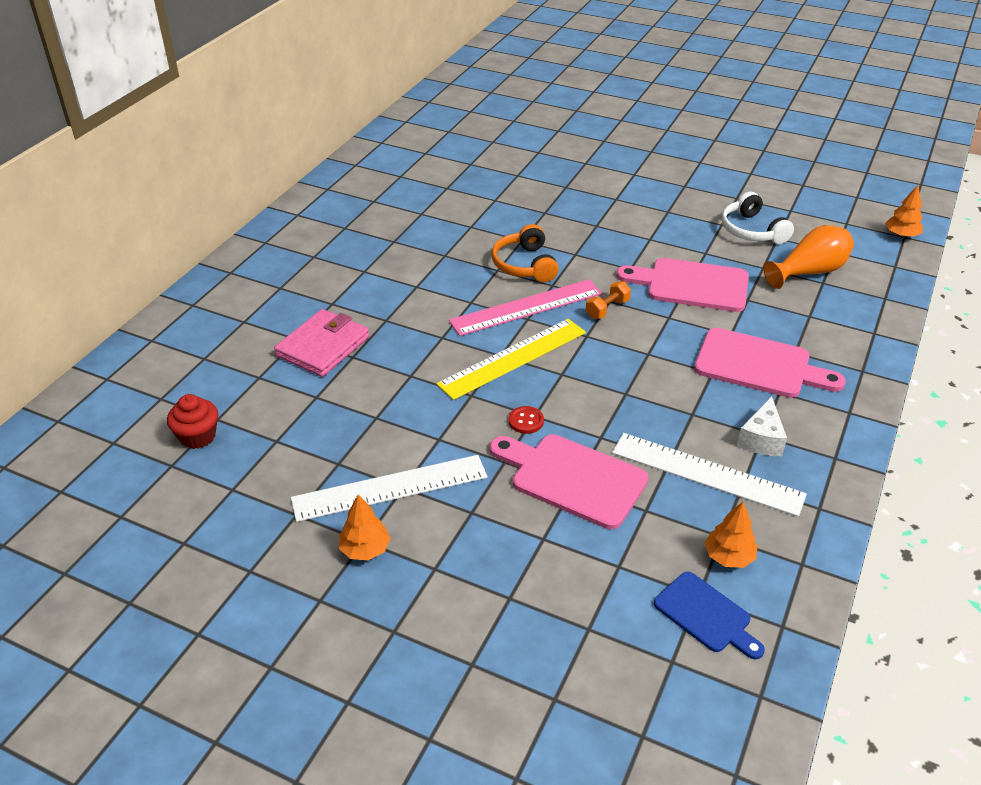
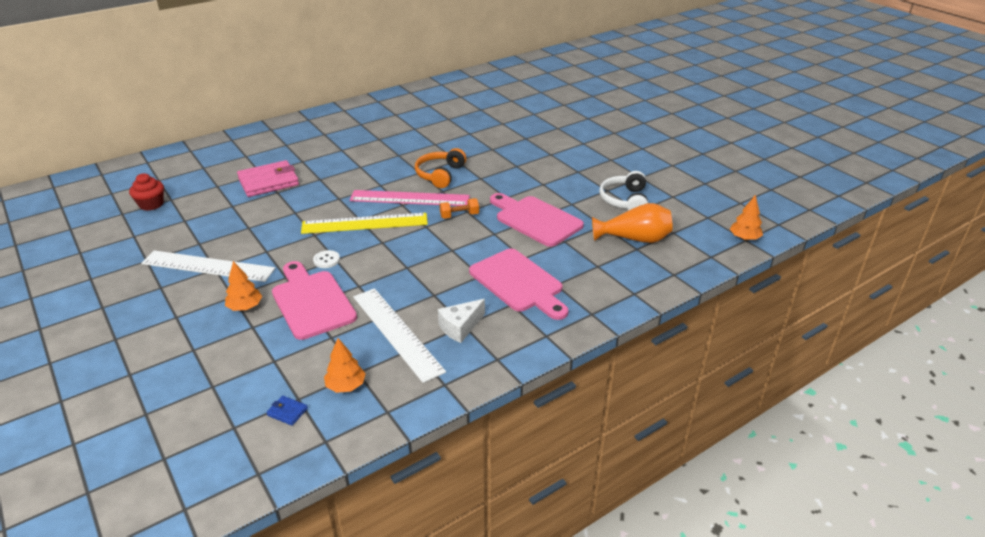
camera: 30 degrees right, 5 degrees down
orange tree [339,494,391,560] -> orange tree moved to [225,261,262,311]
red button [508,406,544,434] -> white button [313,250,340,268]
blue cutting board [654,572,765,660] -> blue wallet [266,396,308,426]

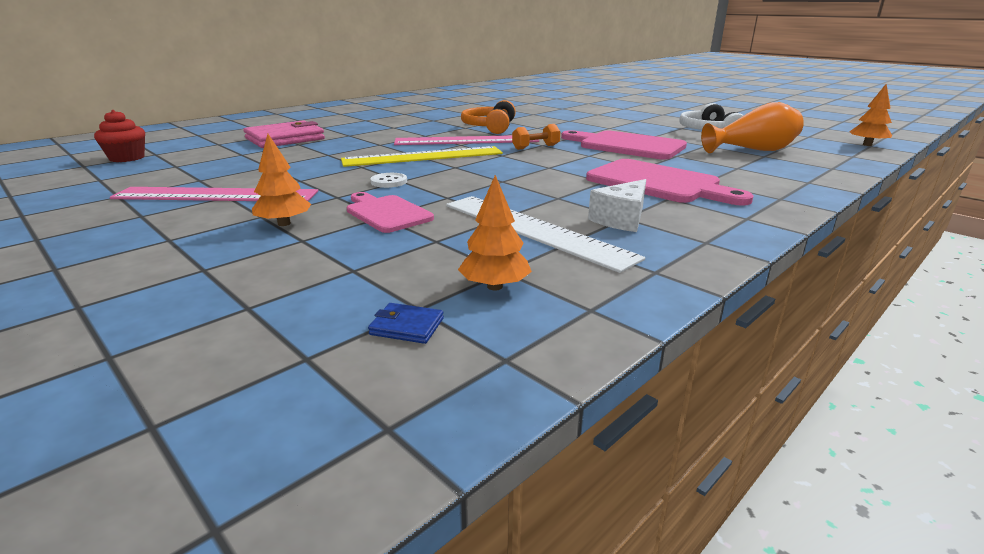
camera: 10 degrees left, 10 degrees down
white ruler [141,250,275,282] -> pink ruler [110,187,318,201]
pink cutting board [272,261,357,340] -> pink cutting board [347,192,434,233], size x0.62

